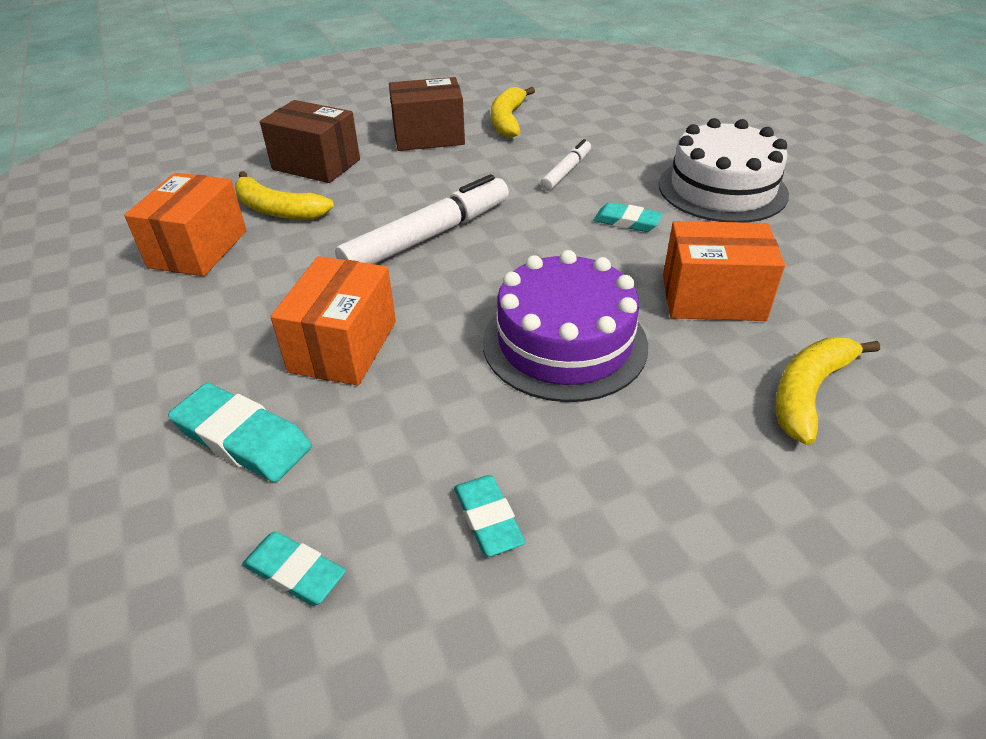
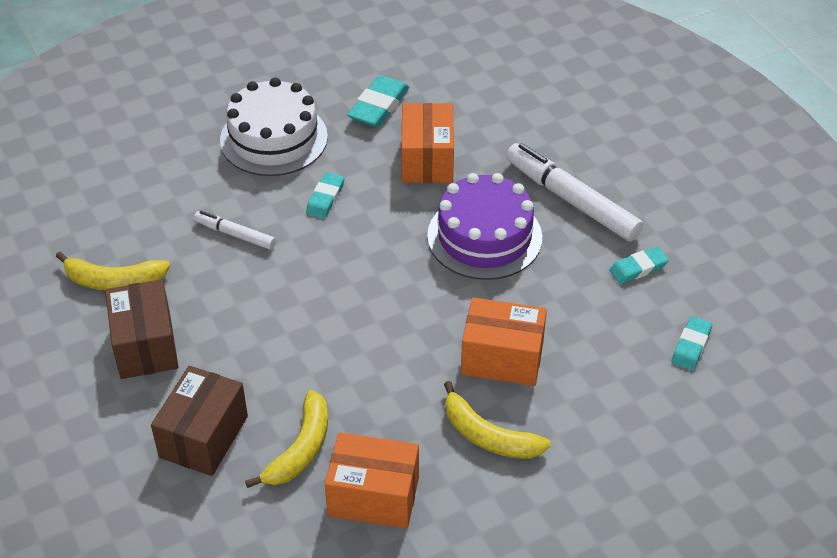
camera: 95 degrees left, 5 degrees up
turquoise eraser [168,383,312,482] -> turquoise eraser moved to [347,75,409,127]
white marker [335,174,509,264] -> white marker moved to [506,143,643,241]
yellow banana [776,338,880,445] -> yellow banana moved to [444,381,551,459]

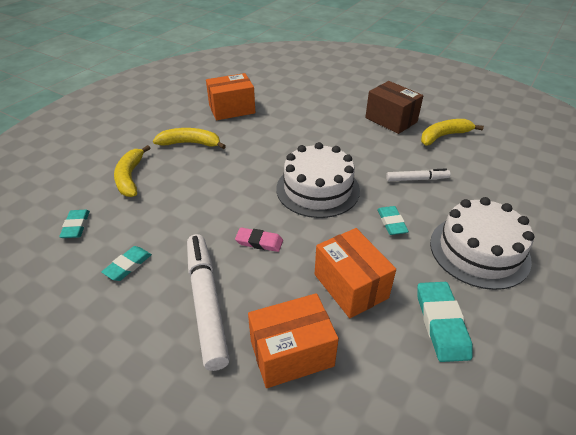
camera: 150 degrees right, 5 degrees down
brown box [151,366,248,476] -> none
yellow banana [245,390,328,488] -> yellow banana moved to [114,145,150,197]
purple cake [427,173,542,280] -> pink eraser [235,228,283,252]
orange box [461,297,547,386] -> orange box moved to [248,293,339,388]
white marker [506,143,643,241] -> white marker turned 120 degrees counterclockwise [187,234,230,371]
none -> white cake [276,142,360,218]

